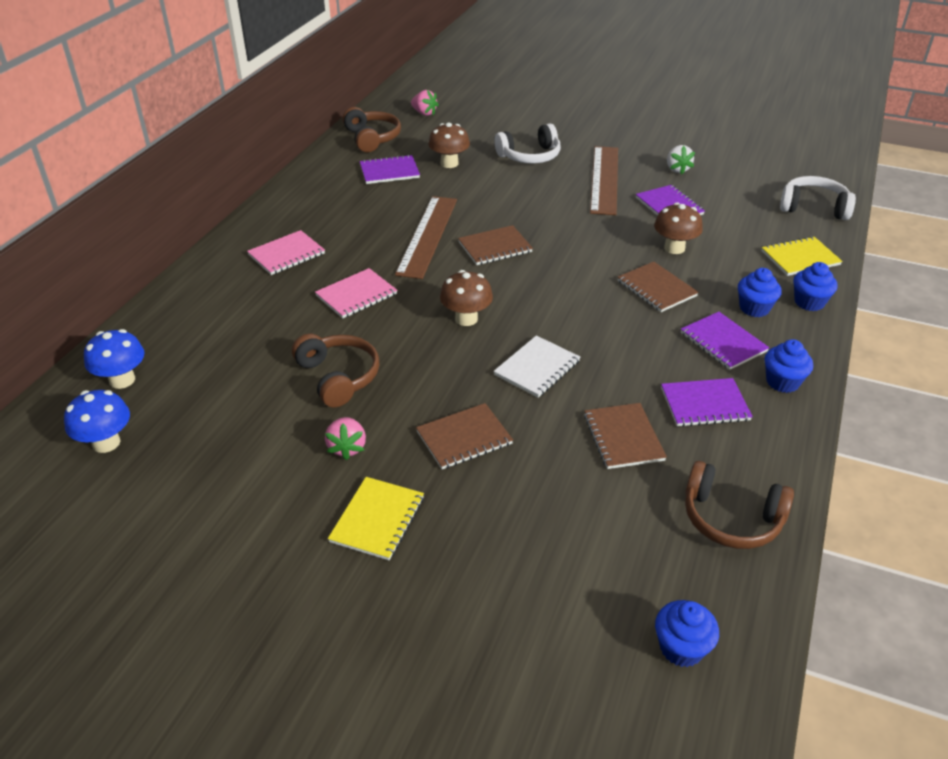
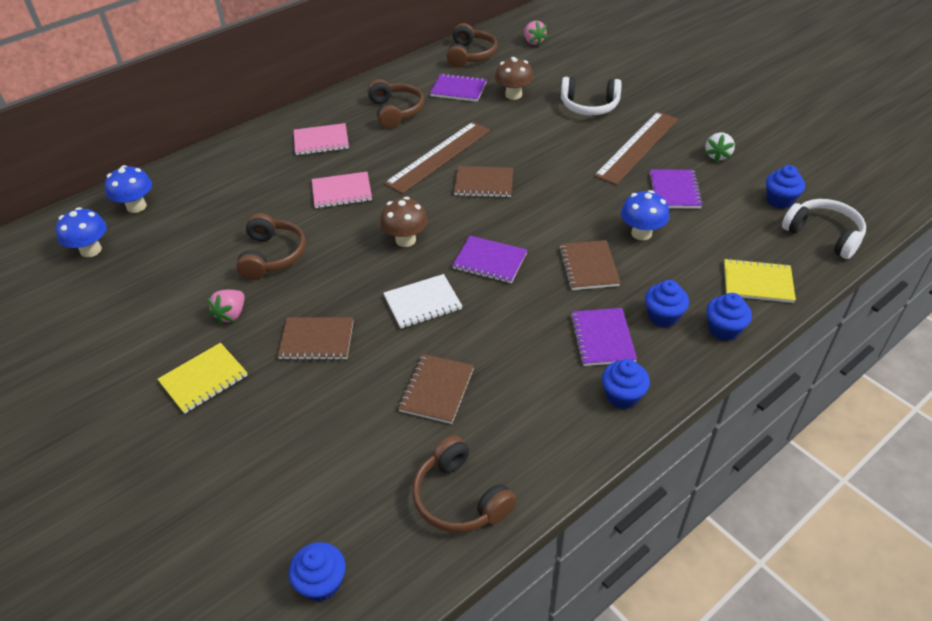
camera: 30 degrees right, 5 degrees up
brown mushroom [654,202,703,254] -> blue mushroom [621,190,669,240]
purple notebook [661,378,753,427] -> purple notebook moved to [452,236,527,283]
none -> brown headphones [367,79,424,128]
none -> blue cupcake [766,165,805,209]

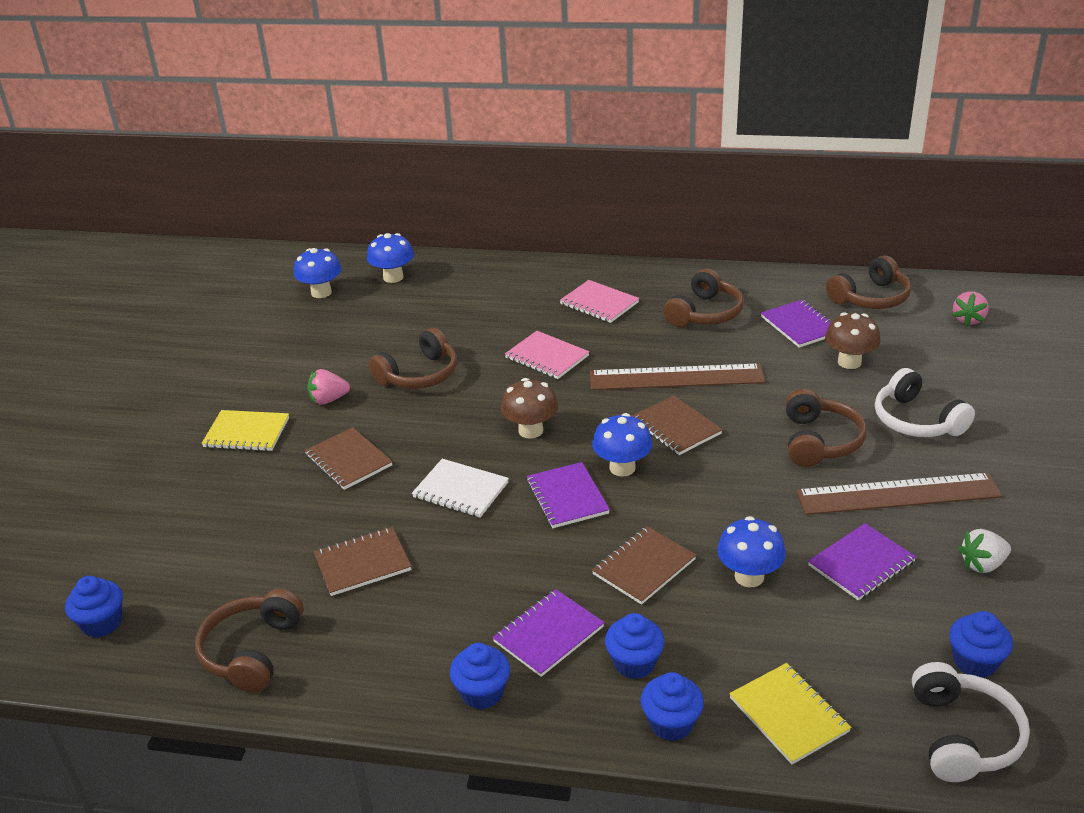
camera: 50 degrees right, 10 degrees down
none -> blue mushroom [592,413,652,477]
none -> brown headphones [786,389,867,467]

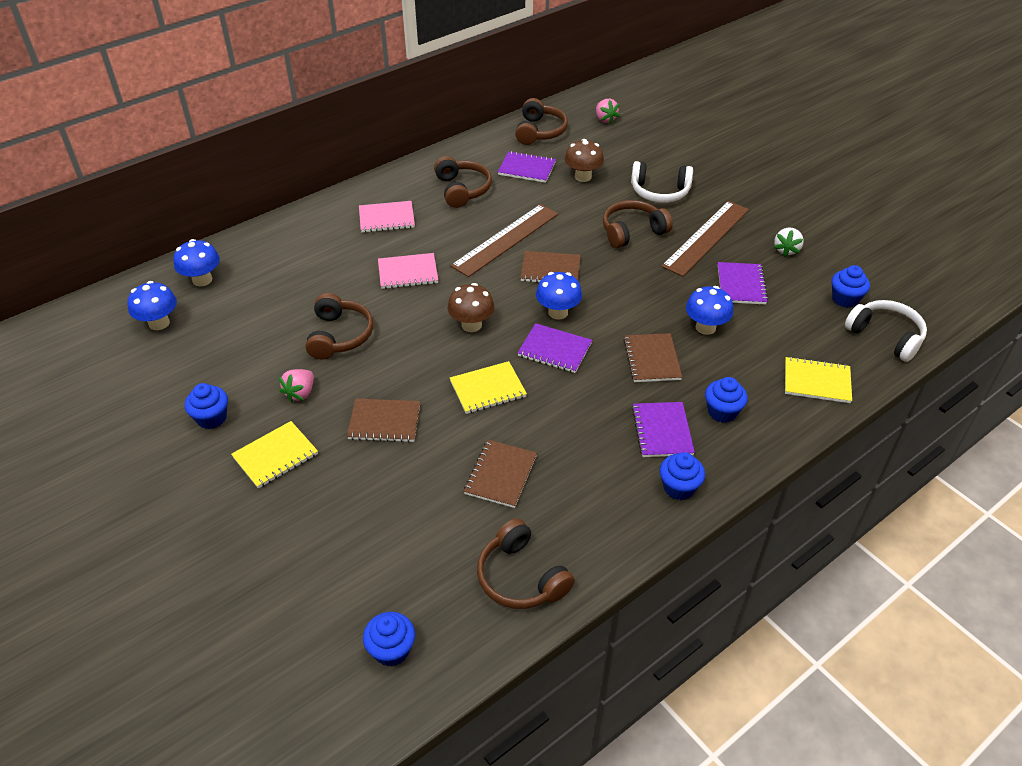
camera: 50 degrees left, 10 degrees up
white notebook [412,459,509,518] -> yellow notebook [450,361,527,414]
blue cupcake [641,672,704,741] -> blue cupcake moved to [185,383,228,429]
brown headphones [786,389,867,467] -> brown headphones turned 75 degrees counterclockwise [603,200,673,248]

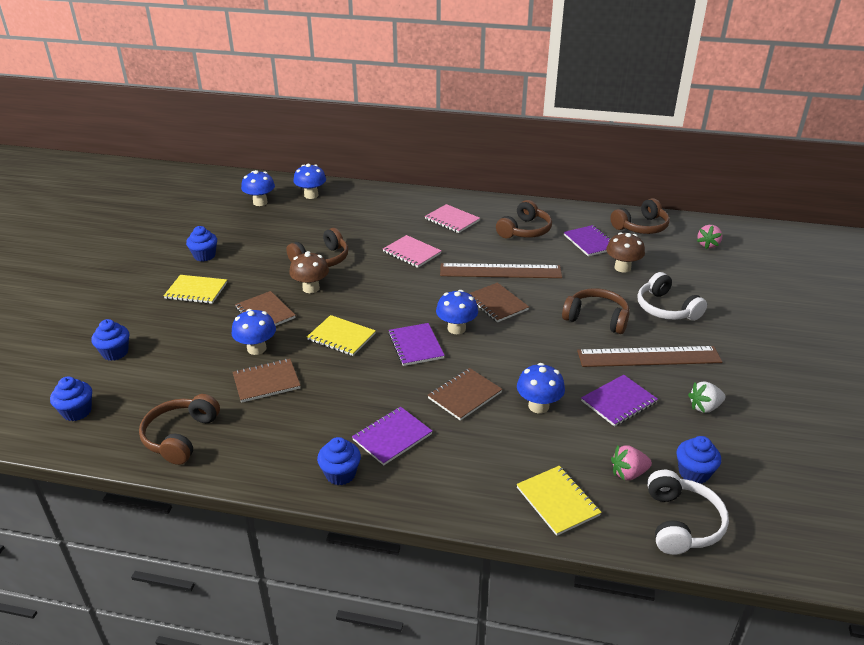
camera: 50 degrees right, 10 degrees down
pink strawberry [279,369,314,403] -> pink strawberry moved to [611,446,652,481]
brown mushroom [448,283,495,332] -> brown mushroom moved to [289,251,329,293]
blue cupcake [705,377,748,423] -> blue cupcake moved to [92,319,129,361]
none -> blue mushroom [232,309,276,355]

